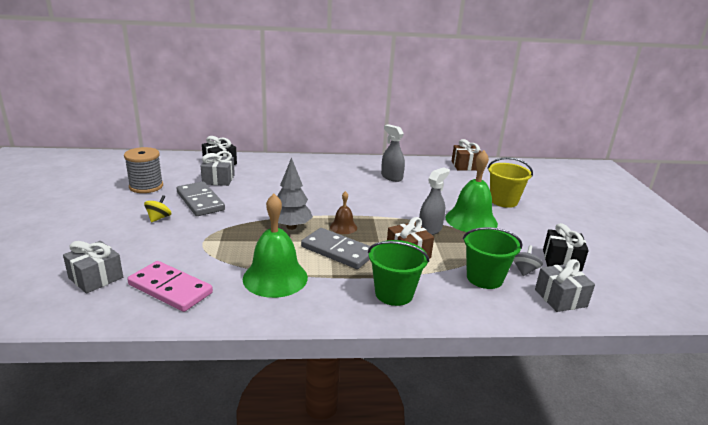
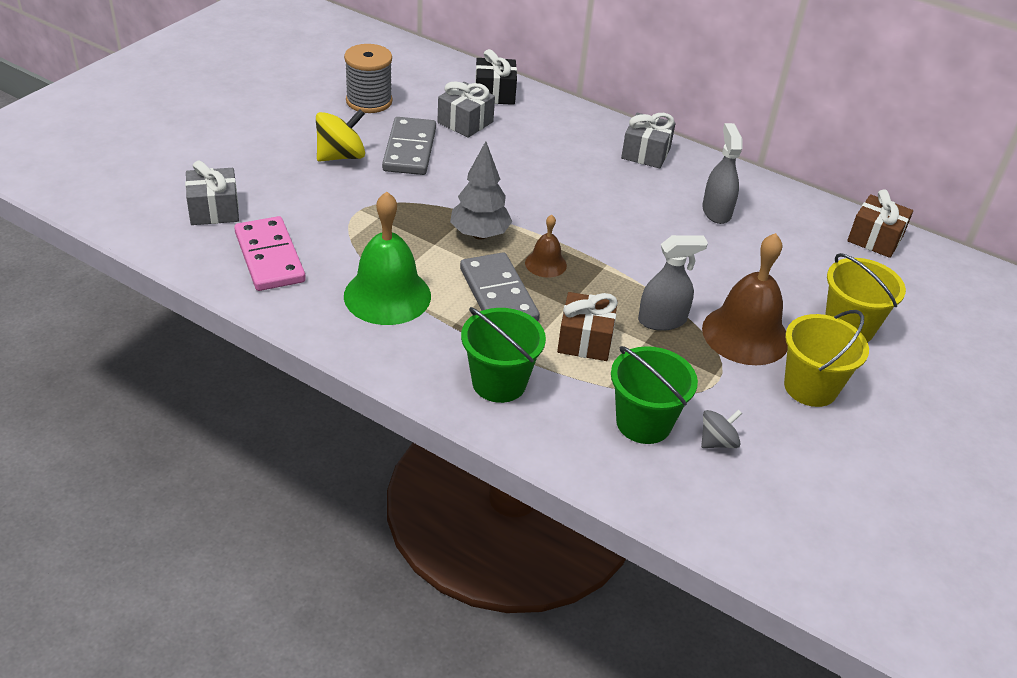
camera: 35 degrees right, 15 degrees up
yellow spinning top [144,195,172,223] -> yellow spinning top [316,109,365,162], size x1.63
green bell [445,150,498,232] -> brown bell [702,233,788,365]
grey gift [535,259,595,312] -> grey gift moved to [621,113,676,169]
black gift [543,223,589,271] -> none
none -> yellow bucket [784,310,869,407]

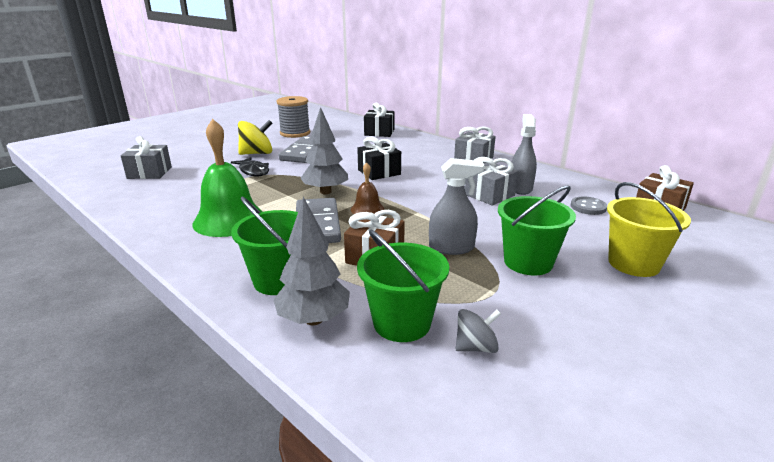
camera: 15 degrees right, 15 degrees down
pink domino [234,216,306,291] -> none
grey gift [437,81,495,138] -> grey gift moved to [465,157,518,206]
brown bell [702,233,788,365] -> green bucket [498,186,576,275]
yellow bucket [784,310,869,407] -> none
none -> black fish [231,157,269,177]
none -> grey tree [273,197,350,325]
none -> black gift [357,137,401,180]
none -> grey button [571,197,607,215]

